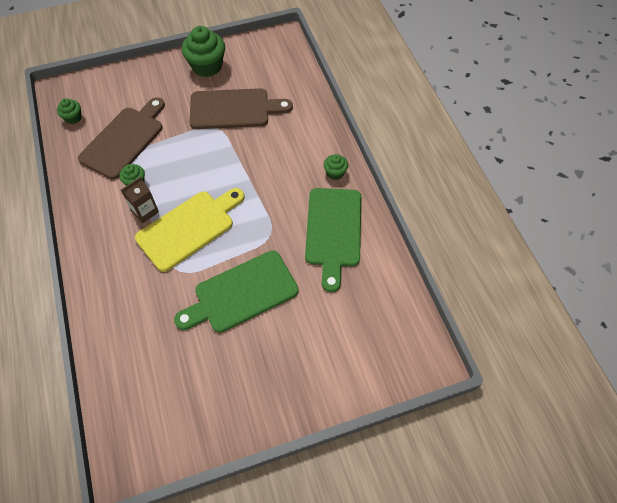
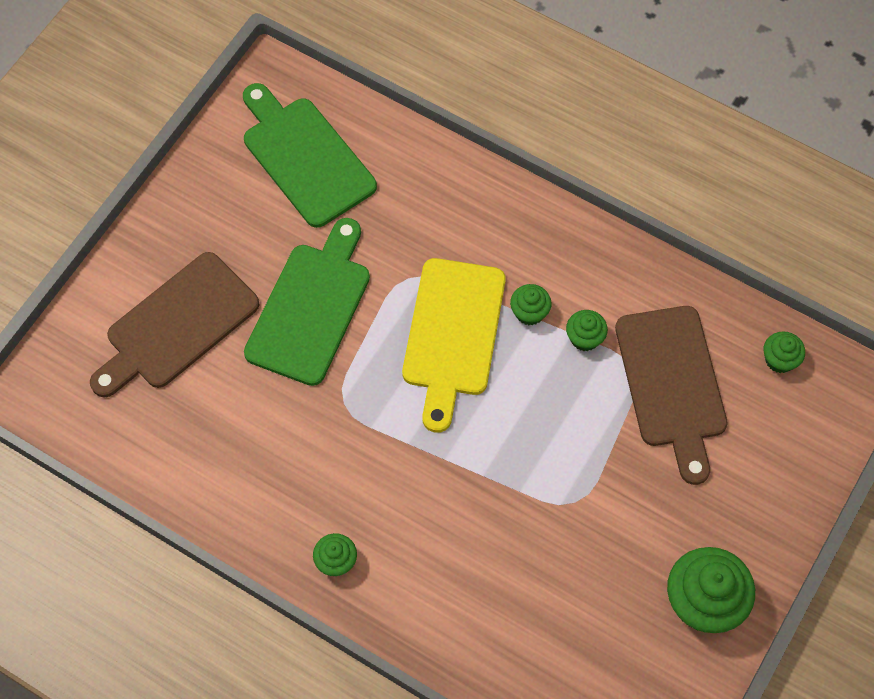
camera: 140 degrees right, 5 degrees up
brown carton [121,177,159,223] -> green cupcake [510,284,552,326]
brown cutting board [190,88,293,129] -> brown cutting board moved to [90,252,259,397]
green cutting board [305,188,361,292] -> green cutting board moved to [243,83,377,228]

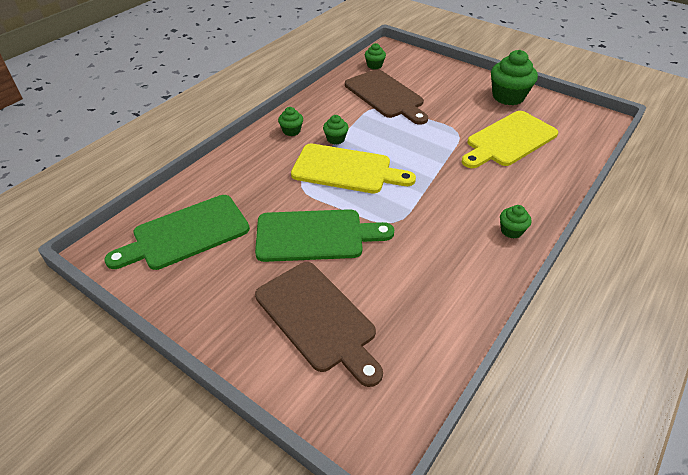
camera: 85 degrees left, 20 degrees down
green cutting board [244,218,370,386] -> green cutting board turned 150 degrees clockwise [255,209,394,262]
green cupcake [566,310,608,351] -> green cupcake moved to [278,107,303,136]
brown cutting board [615,306,728,485] -> brown cutting board turned 60 degrees clockwise [345,69,428,125]
none -> yellow cutting board [462,111,558,168]

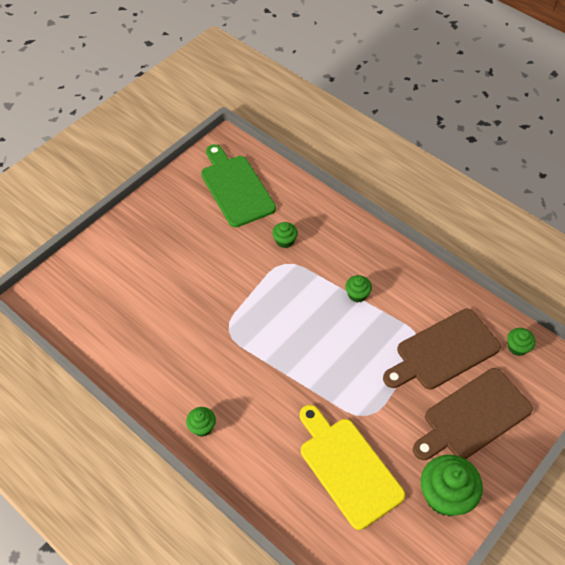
camera: 95 degrees right, 10 degrees up
green cutting board [255,209,394,262] -> none
brown cutting board [255,262,383,387] -> brown cutting board moved to [413,368,533,460]
green cupcake [278,107,303,136] -> green cupcake moved to [272,222,298,248]
yellow cutting board [291,144,416,194] -> none

